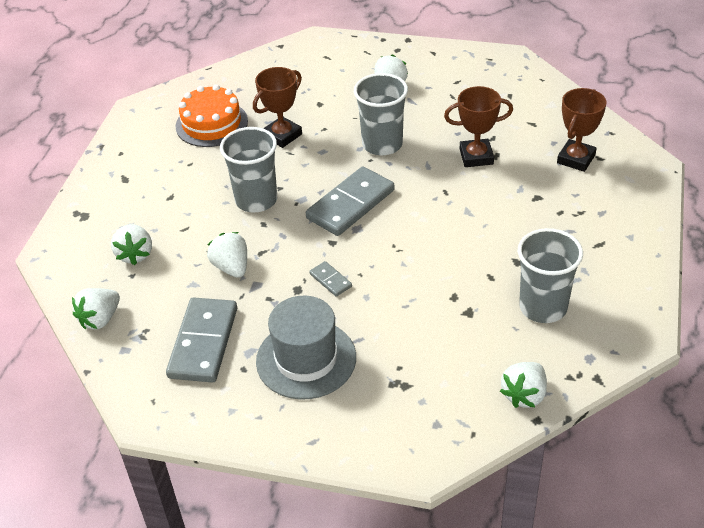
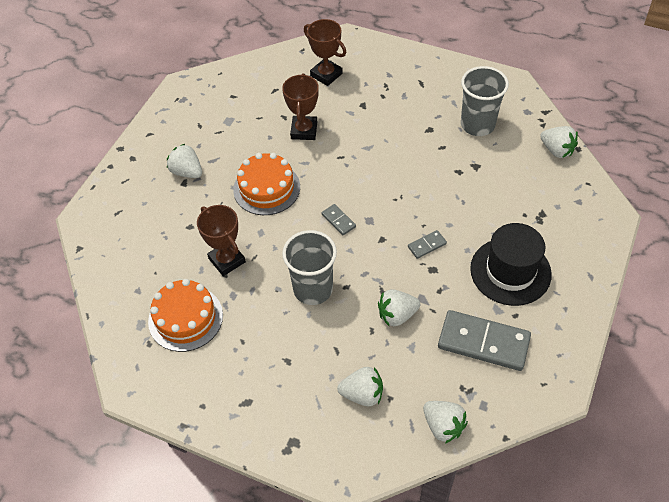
camera: 80 degrees left, 10 degrees up
grey hat [256,296,356,400] -> black hat [470,223,552,306]
grey domino [306,166,395,236] -> grey domino [321,204,356,235], size x0.46
grey cup [354,73,408,155] -> orange cake [233,153,300,215]

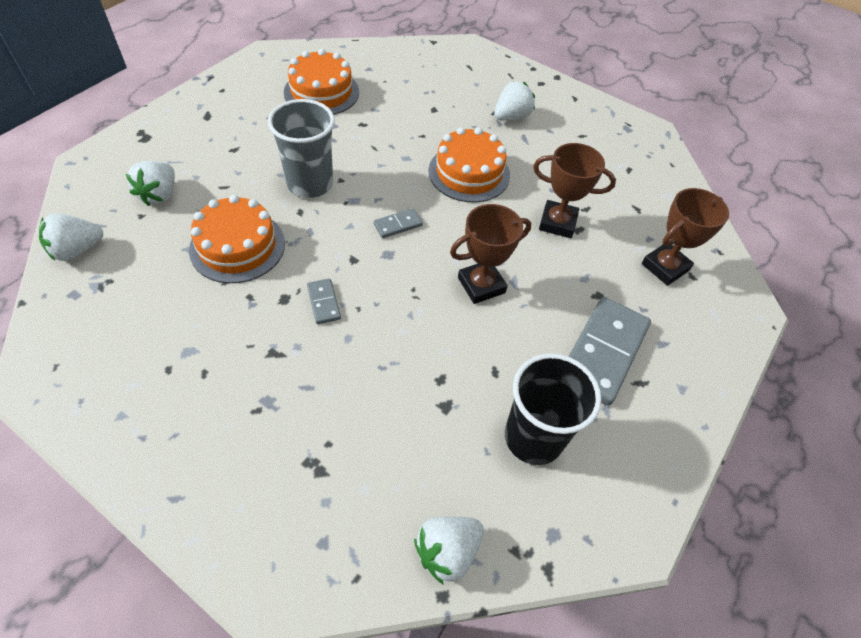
camera: 95 degrees right, 0 degrees up
brown trophy [197,205,246,276] -> brown trophy moved to [450,204,531,304]
white strawberry [378,289,420,326] -> orange cake [189,195,285,283]
grey domino [438,310,531,371] -> grey domino moved to [568,297,651,406]
grey cup [461,66,509,136] -> black cup [505,353,602,465]
black hat [470,223,552,306] -> none

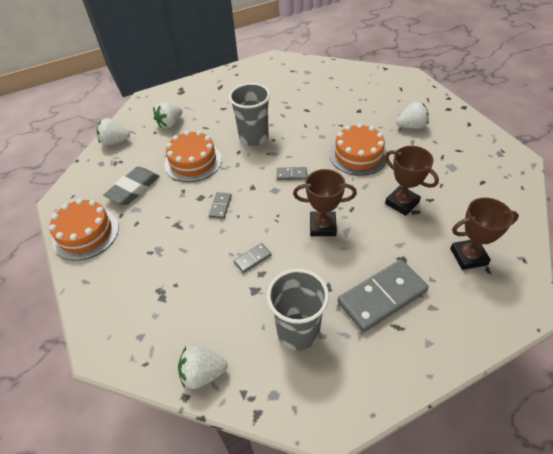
camera: 35 degrees right, 5 degrees down
orange cake [284,49,359,115] -> orange cake moved to [49,199,119,261]
black cup [505,353,602,465] -> grey cup [267,269,329,350]
none -> grey eraser [103,167,160,205]
none -> grey domino [234,243,272,273]

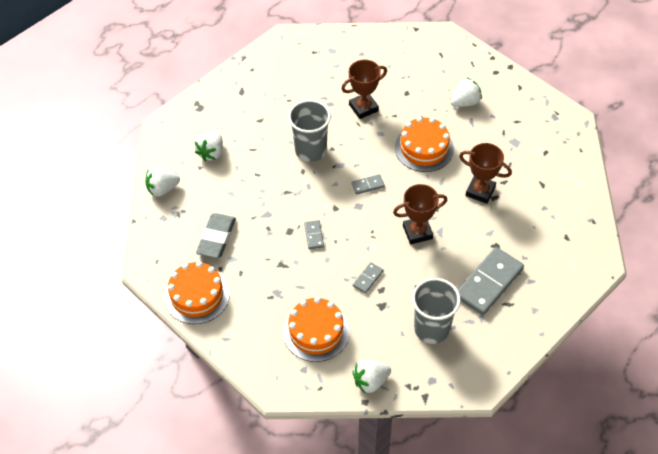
camera: 20 degrees left, 5 degrees up
orange cake [164,131,222,182] -> orange cake moved to [283,297,350,362]
brown trophy [450,198,519,270] -> brown trophy moved to [341,60,387,119]

